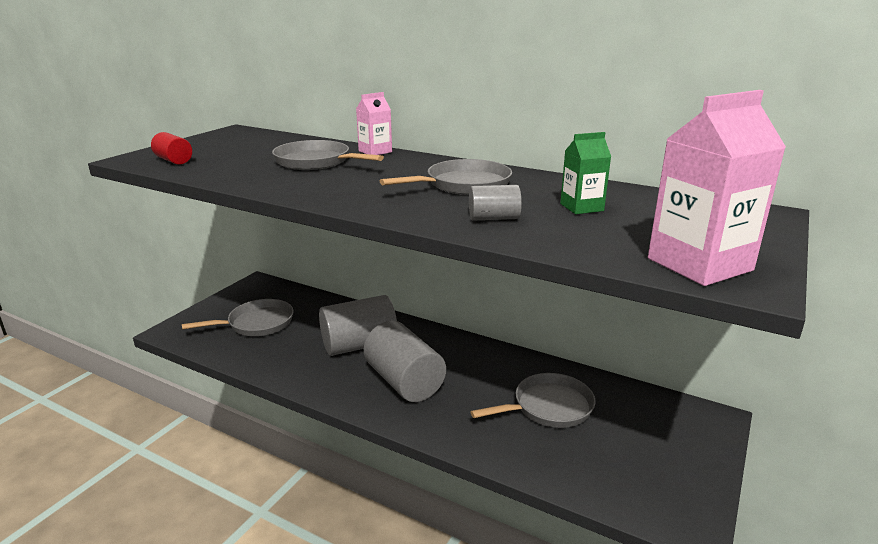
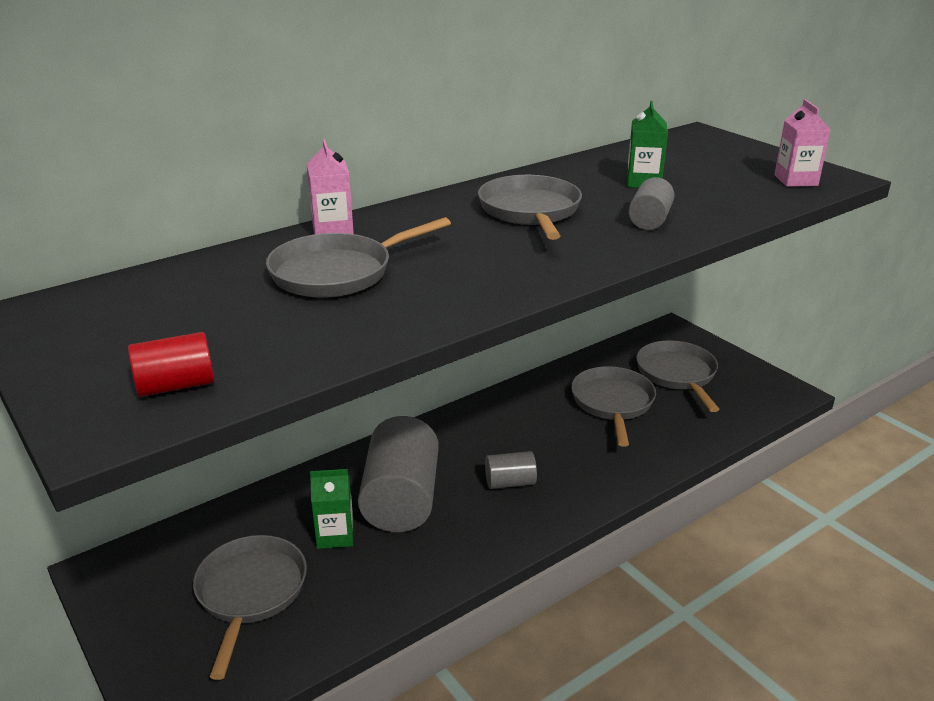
camera: 65 degrees left, 5 degrees up
grey cylinder [364,321,446,402] -> grey cylinder [485,451,537,489], size x0.49
pink carton [648,90,786,286] -> pink carton [774,99,831,187], size x0.55
none -> green carton [310,469,353,549]
none -> grey pan [636,340,719,412]

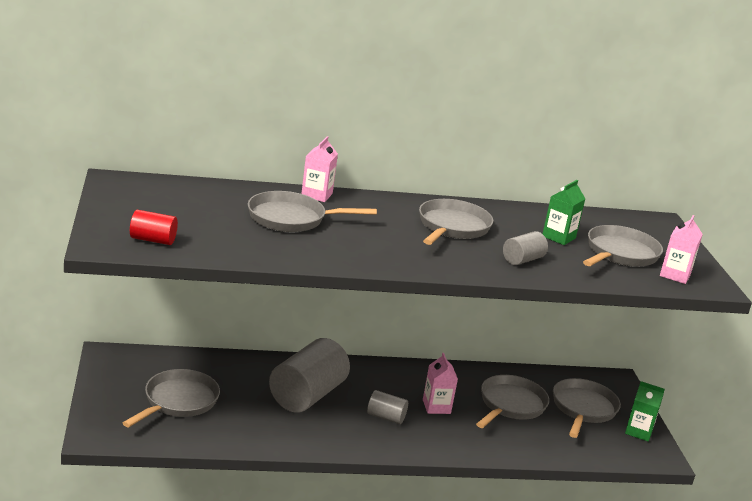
camera: 25 degrees right, 5 degrees down
green carton [310,469,353,549] -> green carton moved to [625,381,665,442]
none -> pink carton [423,353,458,414]
none -> grey pan [583,225,663,267]

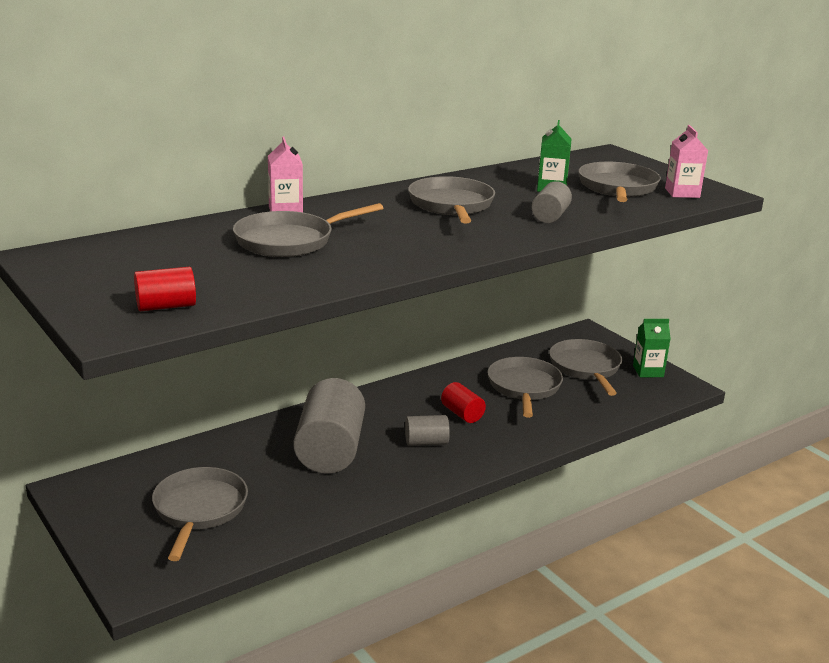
camera: 25 degrees left, 0 degrees up
pink carton [423,353,458,414] -> red cylinder [441,382,486,423]

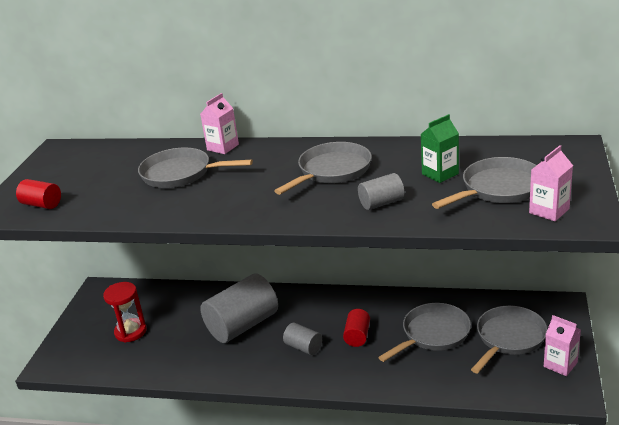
camera: 50 degrees right, 5 degrees up
grey pan [152,467,248,561] -> red hourglass [103,282,146,343]
green carton [633,319,671,377] -> pink carton [544,315,581,376]

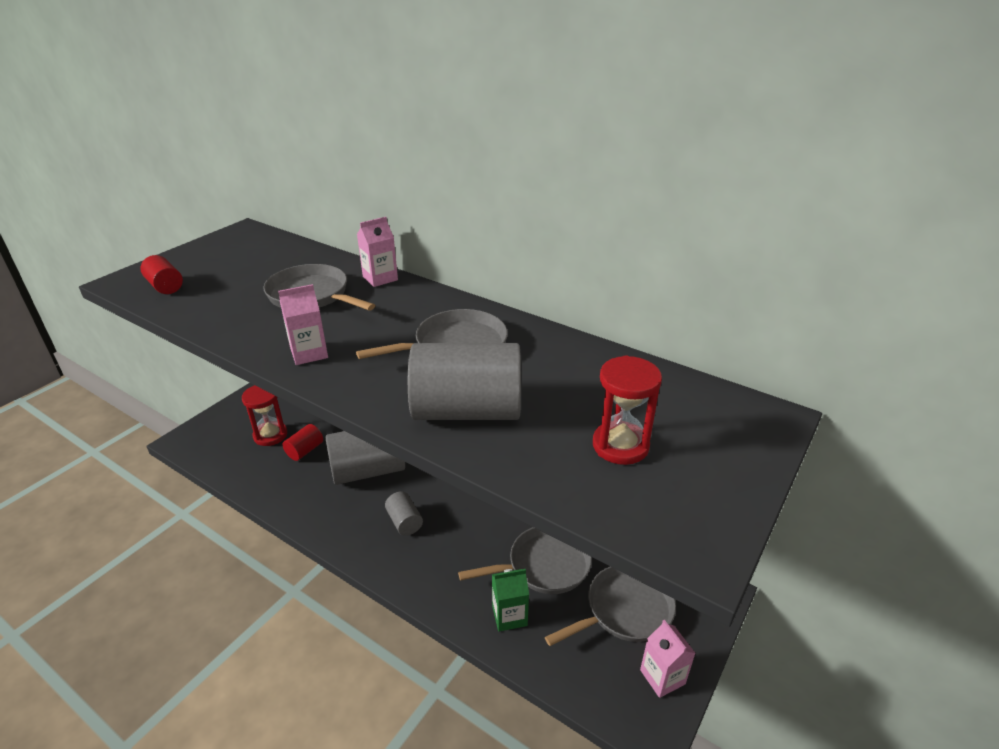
camera: 20 degrees right, 5 degrees up
red cylinder [343,309,370,347] -> red cylinder moved to [283,424,323,461]
grey cylinder [358,173,404,210] -> grey cylinder [408,343,521,420], size x2.05
green carton [421,114,459,183] -> green carton moved to [492,569,529,631]
grey pan [432,157,537,209] -> red hourglass [593,355,662,465]
pink carton [529,145,573,221] -> pink carton moved to [278,284,328,365]

